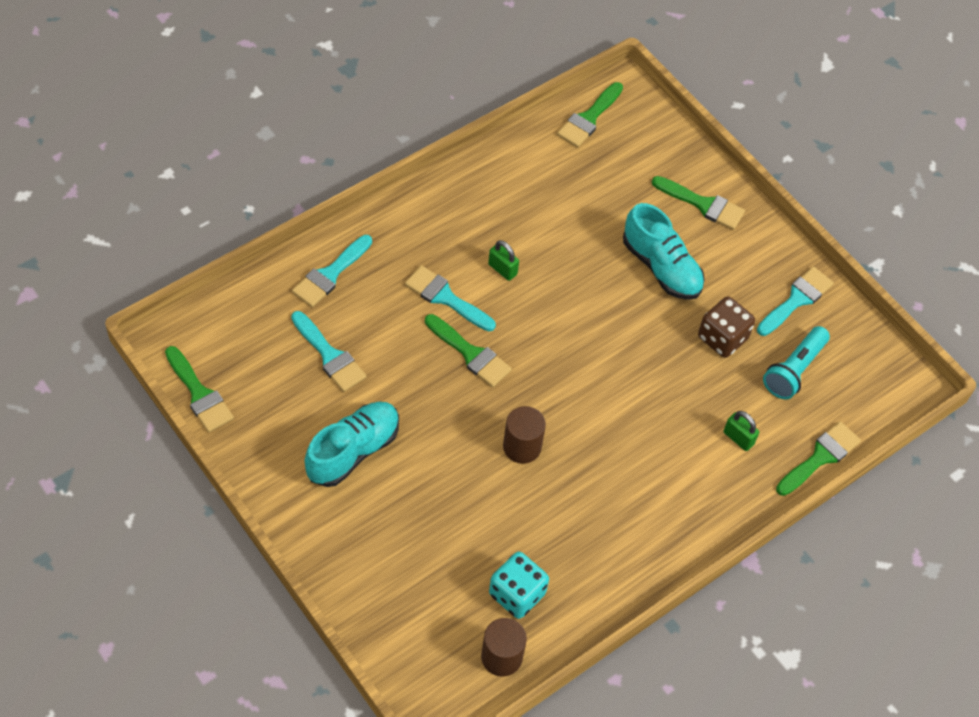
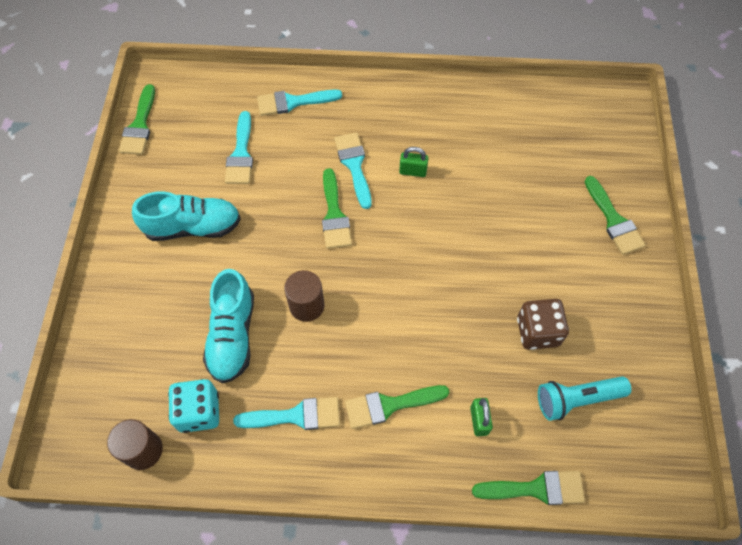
camera: 45 degrees right, 5 degrees up
green padlock [488,240,519,281] -> green padlock turned 75 degrees counterclockwise [399,147,428,177]
green brush [557,82,623,147] -> green brush moved to [345,385,449,429]
turquoise shoe [623,203,705,300] -> turquoise shoe moved to [203,269,254,384]
turquoise brush [757,266,834,336] -> turquoise brush moved to [233,397,340,430]

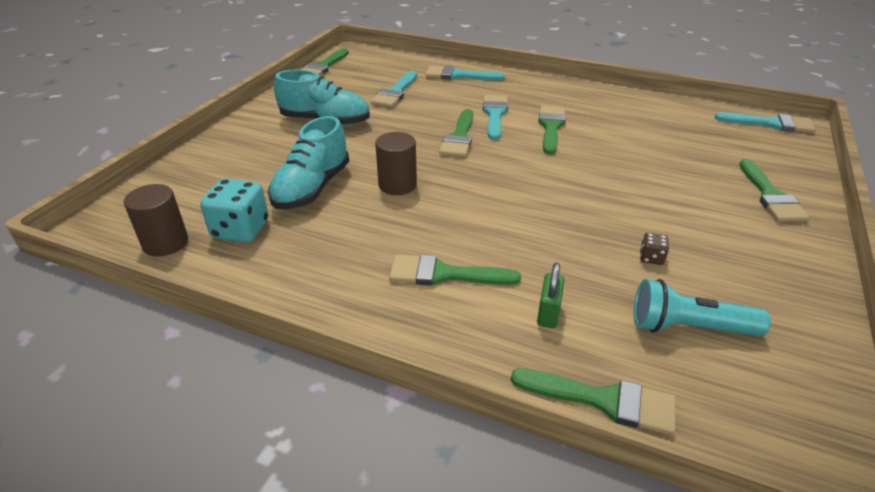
camera: 20 degrees right, 25 degrees down
turquoise brush [233,397,340,430] -> turquoise brush moved to [715,112,816,133]
green padlock [399,147,428,177] -> green brush [538,106,566,154]
brown dice [517,299,569,350] -> brown dice [640,233,669,265], size x0.47

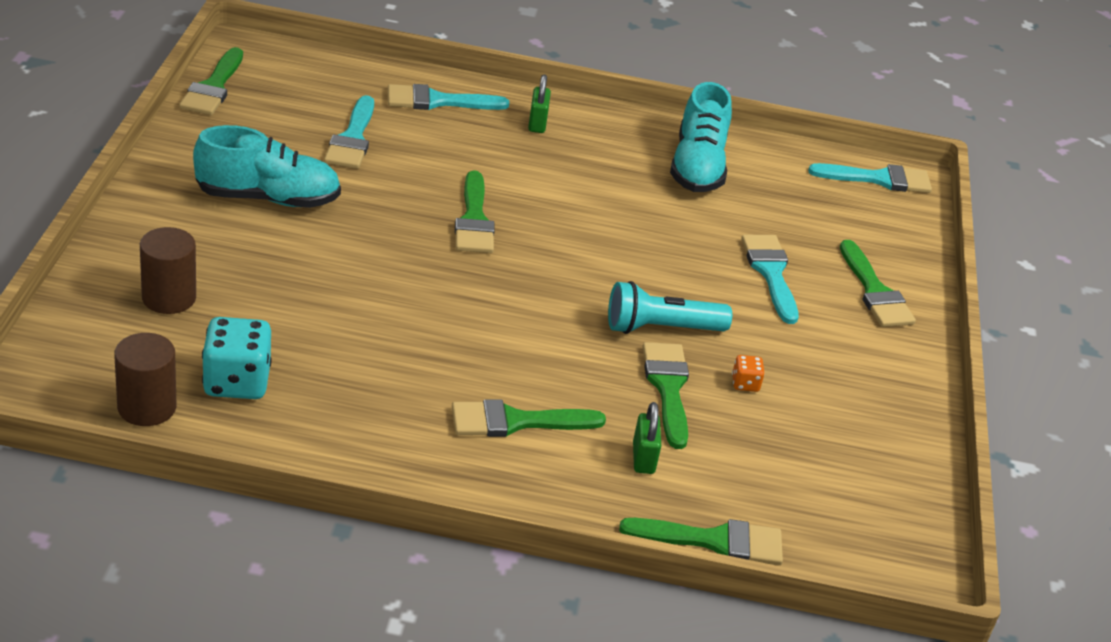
camera: 20 degrees left, 0 degrees up
turquoise shoe [268,116,349,209] -> turquoise shoe moved to [670,82,732,192]
brown cylinder [375,132,417,195] -> brown cylinder moved to [140,227,196,314]
turquoise brush [483,95,508,140] -> turquoise brush moved to [741,235,799,324]
green brush [538,106,566,154] -> green brush moved to [642,342,689,449]
turquoise flashlight [634,279,771,337] -> turquoise flashlight moved to [608,281,732,334]
brown dice [640,233,669,265] -> orange dice [732,355,765,392]
none -> green padlock [528,74,551,133]

